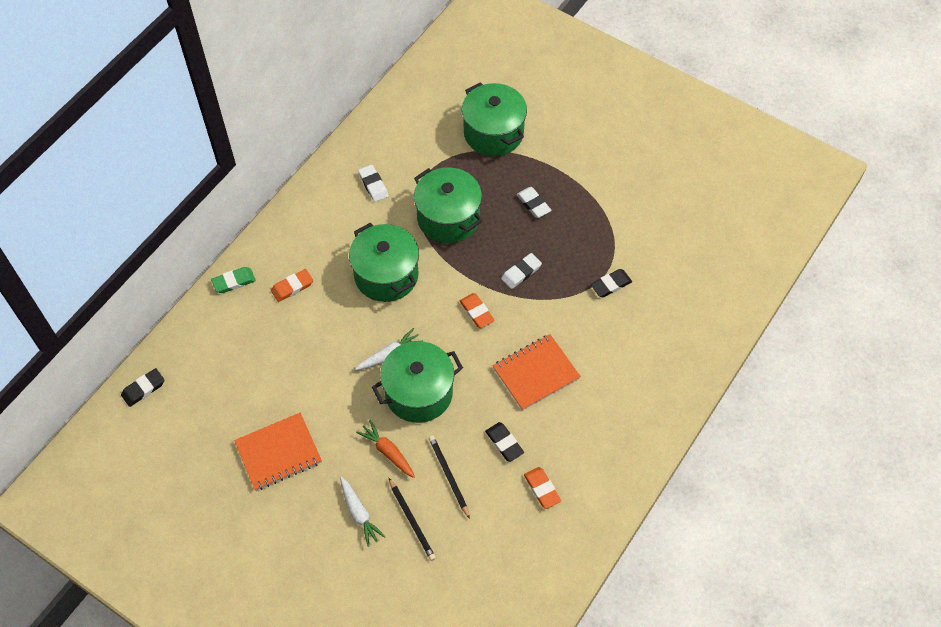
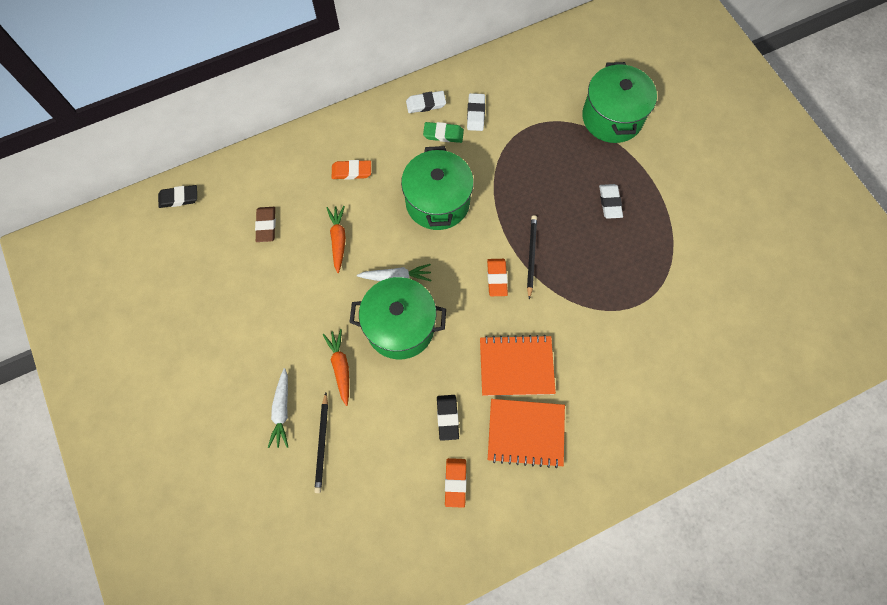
camera: 30 degrees right, 10 degrees up
green eraser [211,267,256,293] -> green eraser moved to [423,122,464,143]
orange notebook [234,413,322,491] -> orange notebook moved to [488,399,565,468]
green pot [414,167,482,243] -> none
black pencil [429,435,470,519] -> black pencil moved to [527,215,537,299]
white eraser [501,253,542,289] -> white eraser moved to [406,91,446,113]
black eraser [591,269,632,297] -> none
none -> brown eraser [255,207,276,242]
none -> orange carrot [327,206,346,273]

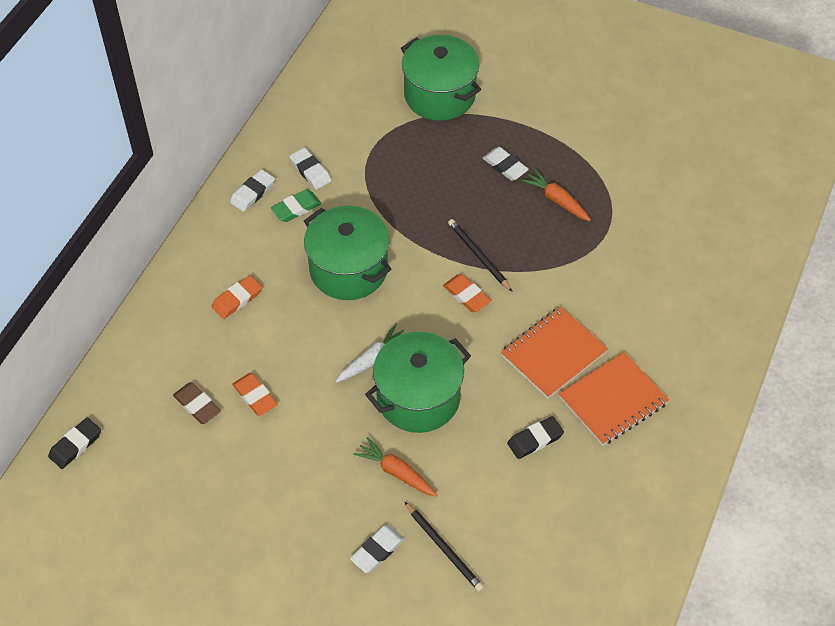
camera: 40 degrees left, 15 degrees down
white carrot [268,368,288,448] -> white eraser [350,525,405,573]
orange carrot [327,206,346,273] -> orange carrot moved to [521,169,591,221]
black eraser [437,395,459,441] -> black eraser turned 75 degrees counterclockwise [507,416,564,459]
orange eraser [445,458,466,508] -> orange eraser moved to [232,373,278,416]

